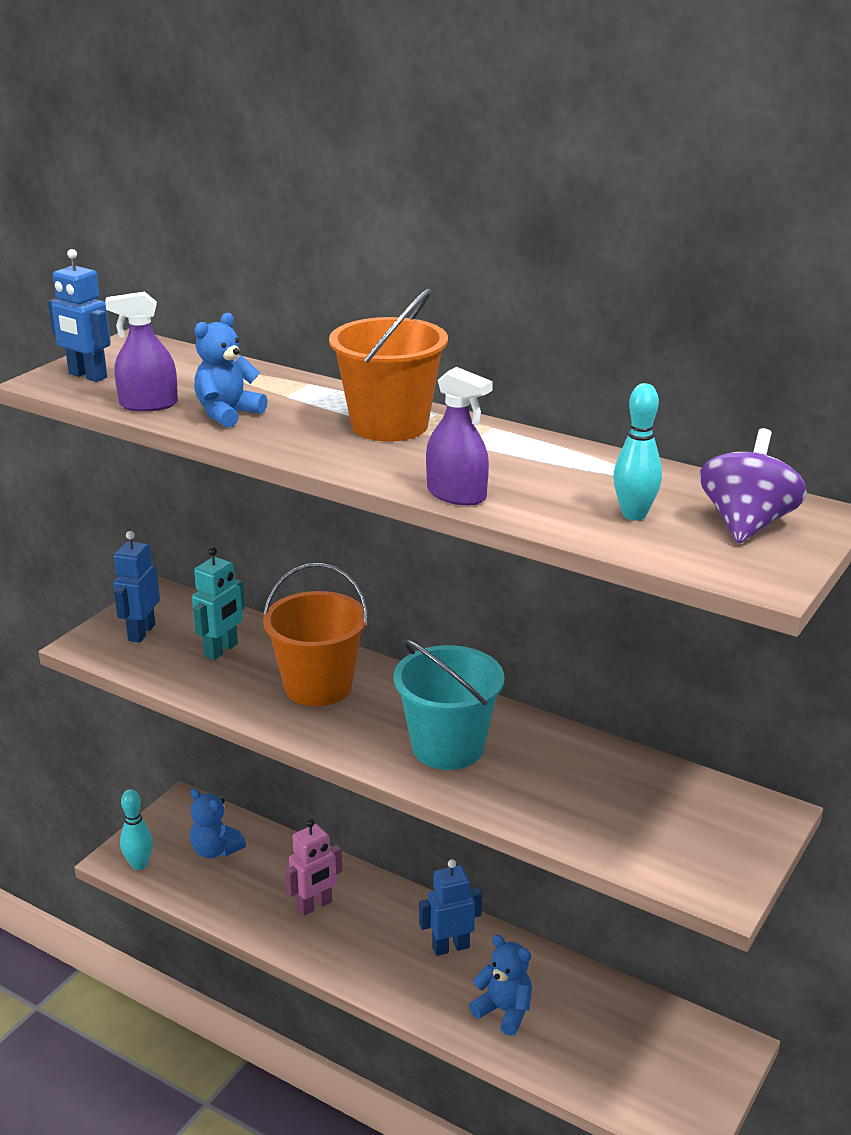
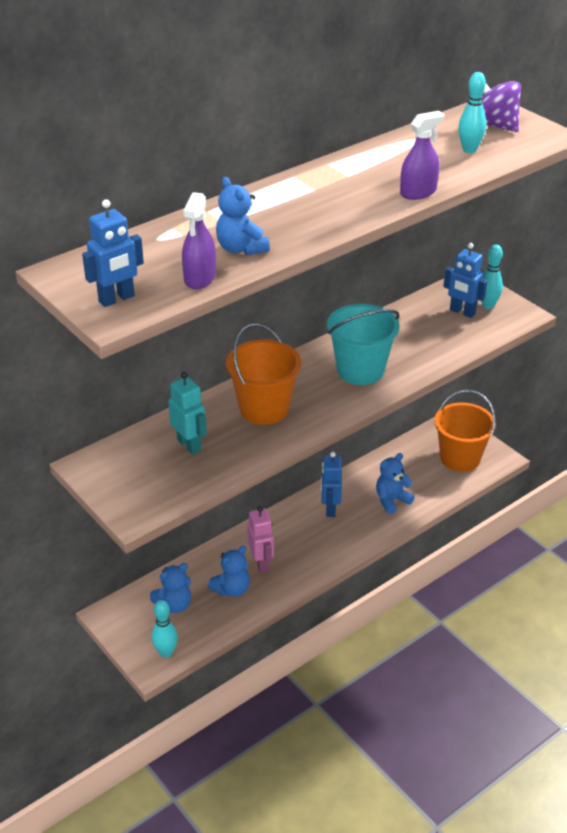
camera: 70 degrees left, 10 degrees up
blue robot [113,531,160,643] -> blue robot moved to [443,243,488,318]
orange bucket [329,289,448,442] -> orange bucket moved to [434,390,496,472]
none -> blue teddy bear [208,546,250,597]
none -> turquoise bowling pin [481,245,503,309]

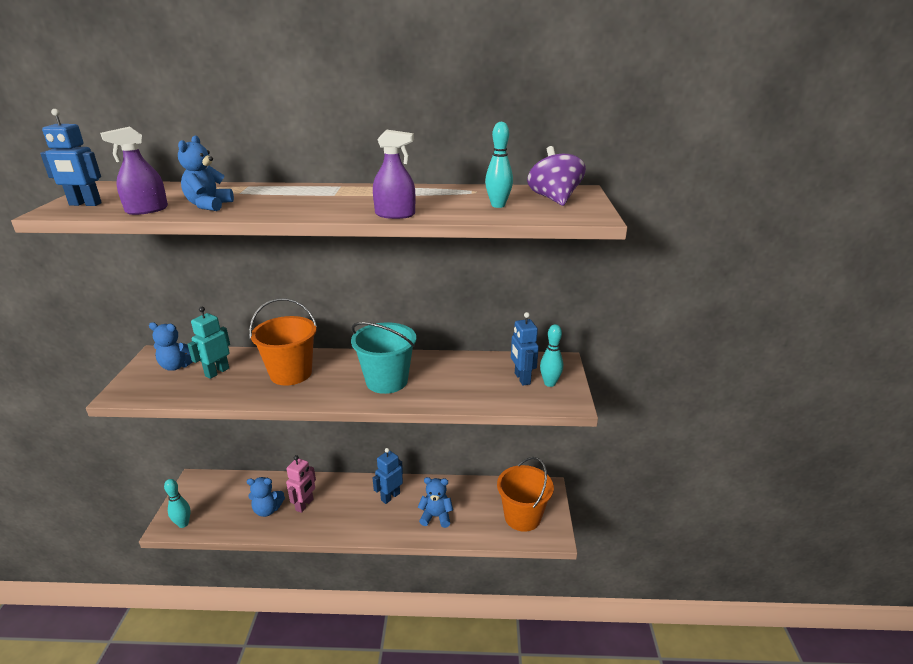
camera: 40 degrees right, 10 degrees down
blue teddy bear [150,563,191,613] -> blue teddy bear moved to [149,322,193,371]
turquoise robot [168,372,207,455] -> turquoise robot turned 150 degrees counterclockwise [187,307,230,379]

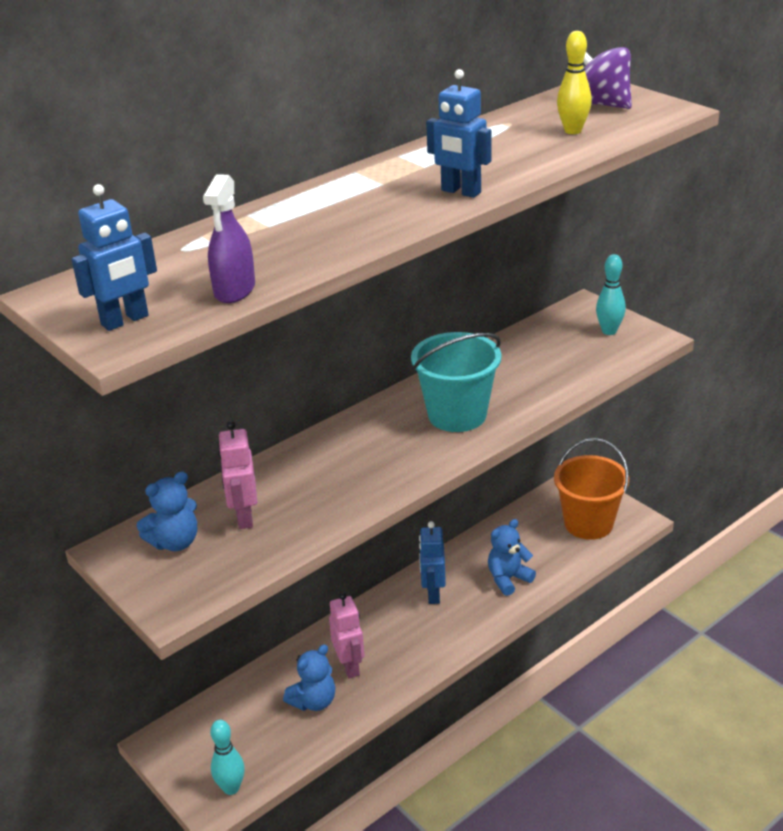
camera: 40 degrees left, 5 degrees up
blue teddy bear [178,135,234,211] -> none
turquoise robot [187,307,230,379] -> pink robot [218,421,257,529]
orange bucket [249,298,317,386] -> none
purple spray bottle [373,130,415,219] -> none
turquoise bowling pin [485,121,513,208] -> yellow bowling pin [557,31,592,134]
blue robot [511,312,539,386] -> blue robot moved to [426,69,491,198]

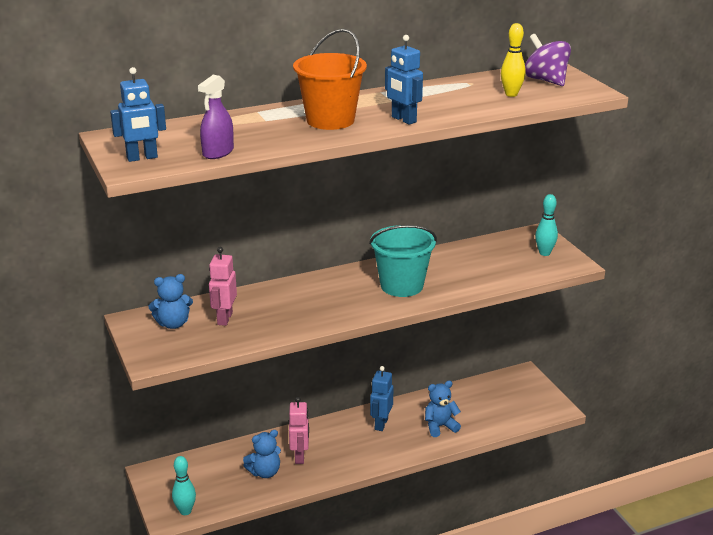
camera: 15 degrees right, 5 degrees down
orange bucket [554,438,629,540] -> orange bucket moved to [293,29,367,130]

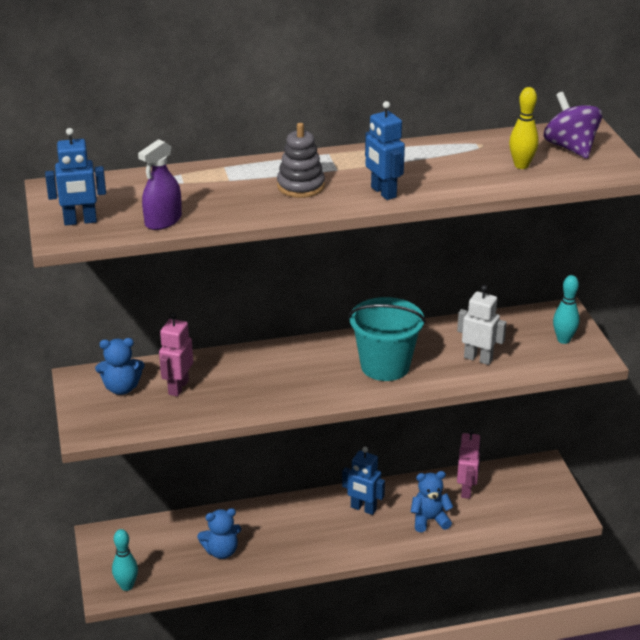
camera: 10 degrees right, 5 degrees up
pink robot [289,397,309,464] -> pink robot moved to [457,429,481,499]
orange bucket [293,29,367,130] -> grey stacking toy [277,123,325,198]
blue robot [370,366,394,431] -> blue robot turned 90 degrees counterclockwise [342,447,385,515]
none -> white robot [457,285,507,365]

